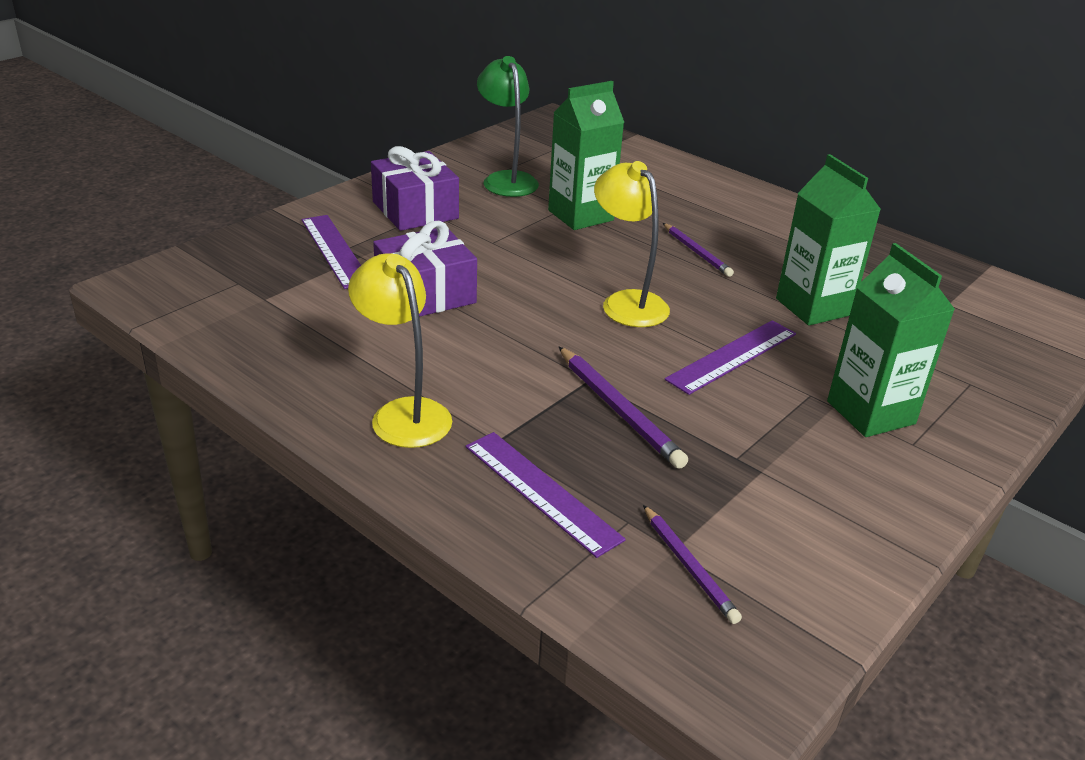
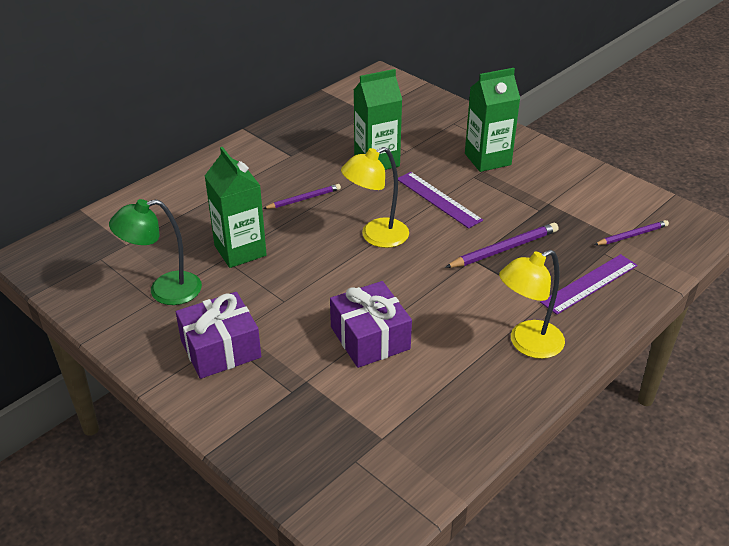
camera: 85 degrees left, 5 degrees up
purple ruler [302,215,361,289] -> none

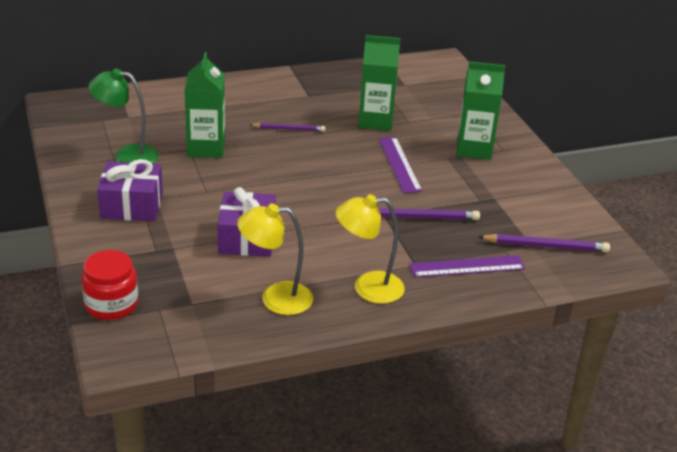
camera: 25 degrees right, 5 degrees down
yellow lamp [341,147,409,248] -> yellow lamp moved to [237,204,313,315]
purple pencil [594,220,669,245] -> purple pencil [478,234,610,252], size x1.50
none -> red jar [81,250,138,320]

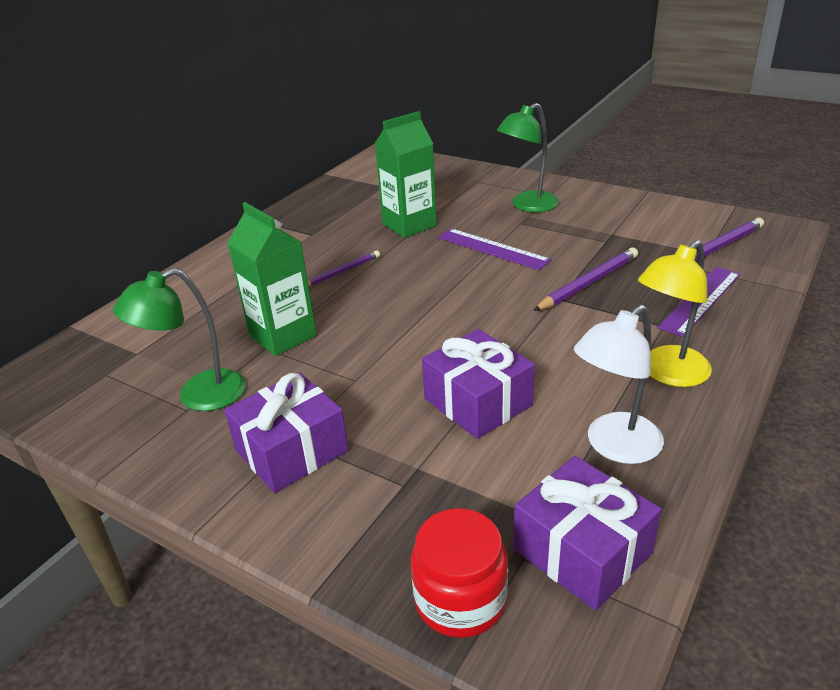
camera: 35 degrees left, 0 degrees up
yellow lamp [237,204,313,315] -> white lamp [574,305,664,464]
green carton [457,62,505,160] -> green lamp [497,103,559,212]
none -> purple gift [513,456,662,610]

